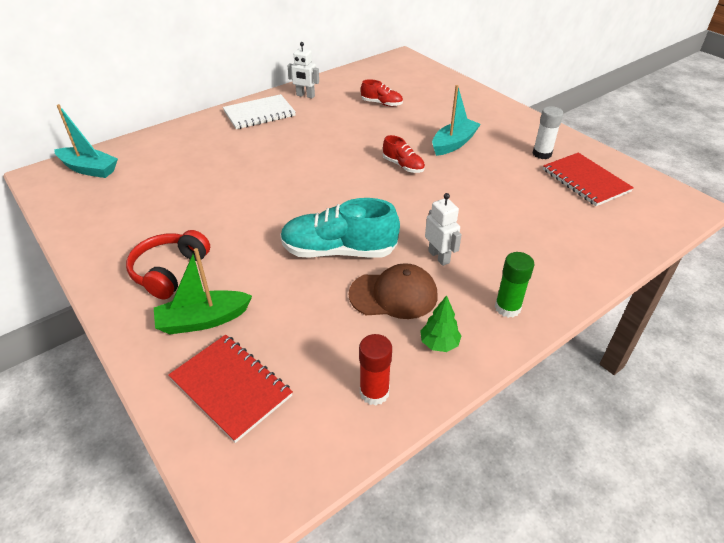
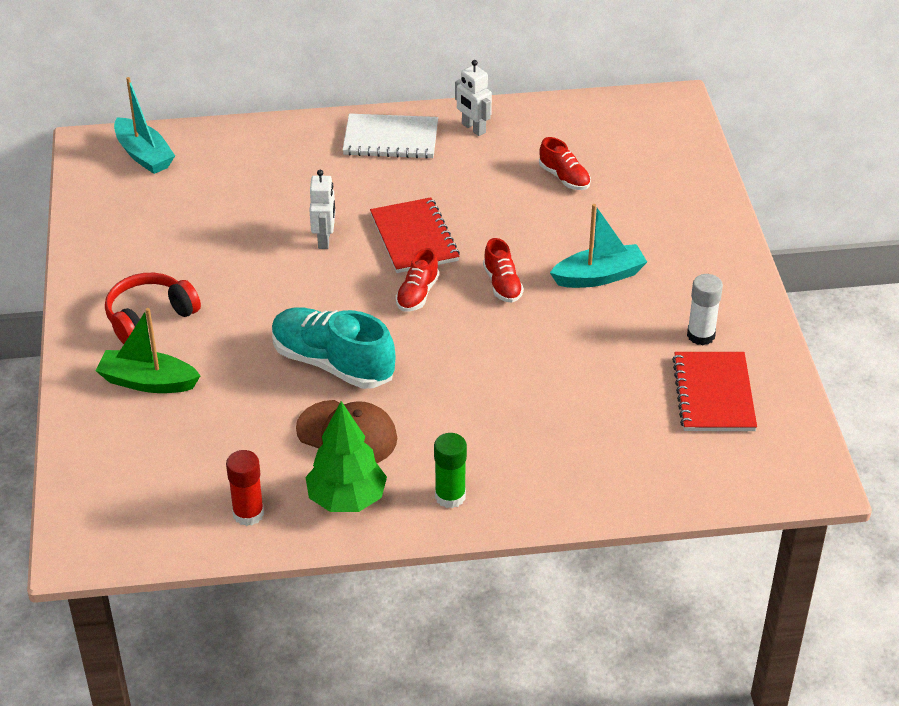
camera: 30 degrees right, 0 degrees up
red notebook [168,335,293,443] -> red notebook moved to [370,197,460,273]
green tree [420,295,461,352] -> green tree [305,401,387,512], size x1.77
white robot [425,193,462,266] -> white robot moved to [310,170,335,249]
none -> red shoe [396,248,439,312]

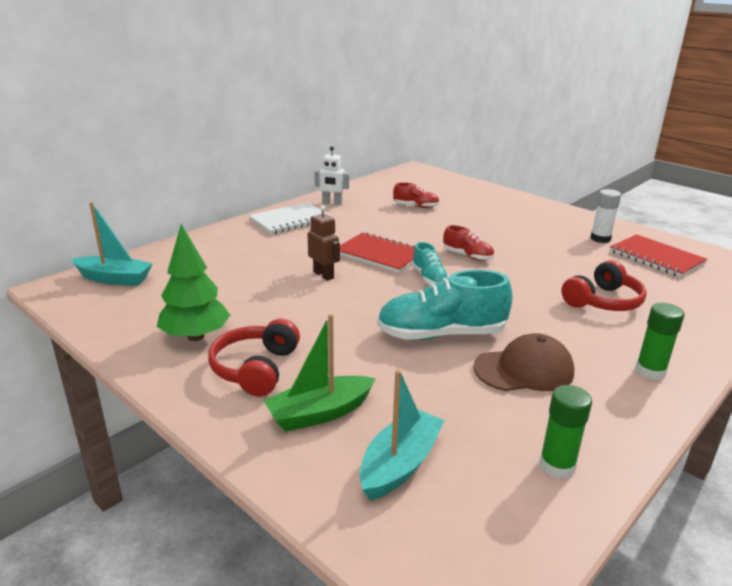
camera: 40 degrees left, 15 degrees down
red glue stick [226,450,264,526] -> green glue stick [539,385,592,479]
green tree [305,401,387,512] -> green tree moved to [157,224,230,341]
white robot [310,170,335,249] -> brown robot [308,205,340,281]
red shoe [396,248,439,312] -> turquoise shoe [412,242,449,284]
turquoise boat [550,204,647,288] -> turquoise boat moved to [360,370,445,501]
none -> red headphones [561,260,647,311]

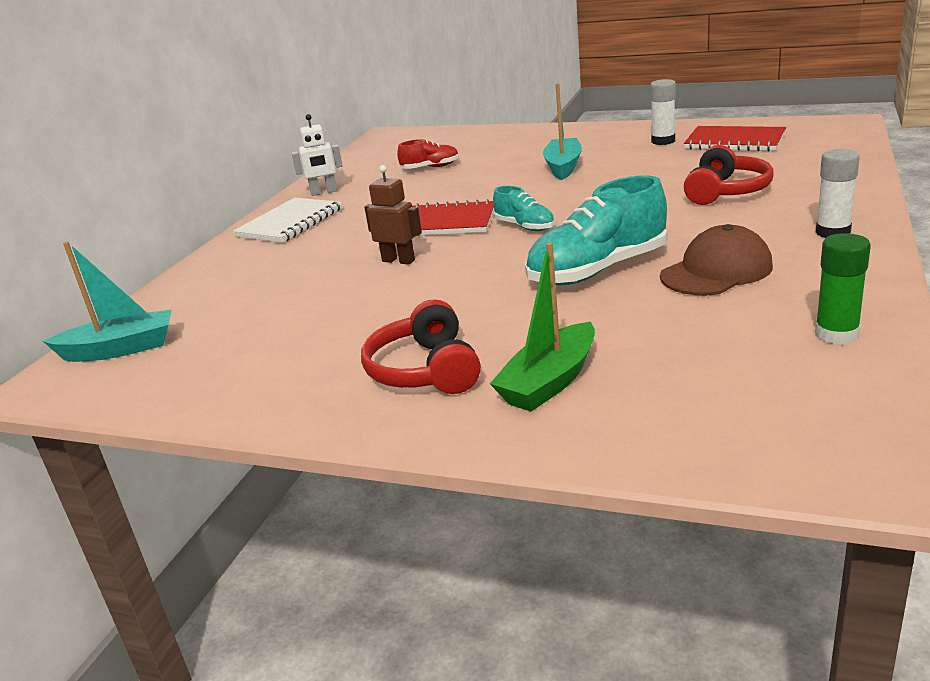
camera: 20 degrees left, 0 degrees up
green tree [157,224,230,341] -> none
turquoise boat [360,370,445,501] -> turquoise boat moved to [543,83,582,180]
red shoe [443,225,494,261] -> none
green glue stick [635,303,684,380] -> white glue stick [816,149,860,238]

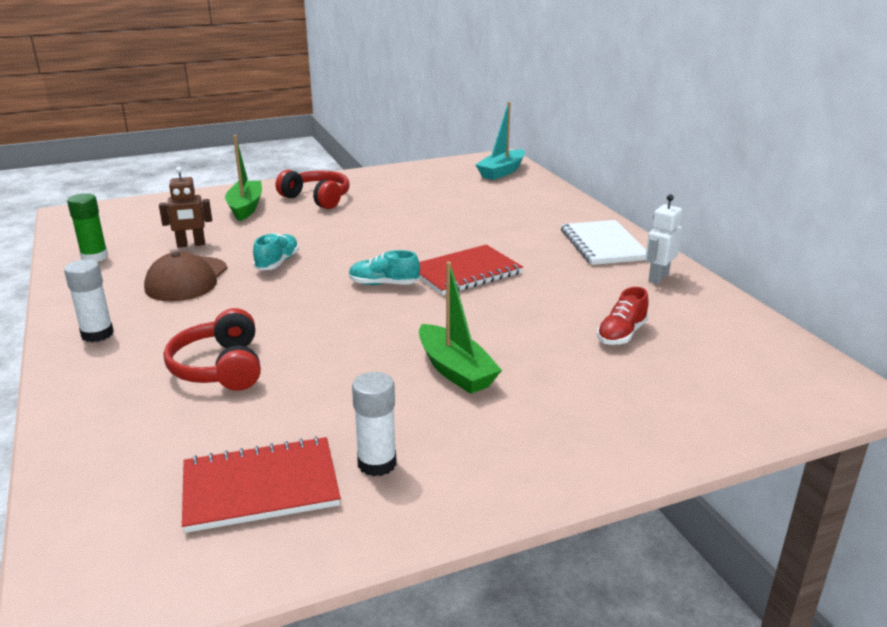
camera: 135 degrees right, 0 degrees up
brown robot [365,165,422,265] -> brown robot moved to [159,167,212,248]
turquoise shoe [525,175,667,285] -> turquoise shoe [253,233,299,270], size x0.53
turquoise boat [543,83,582,180] -> green boat [419,262,502,394]

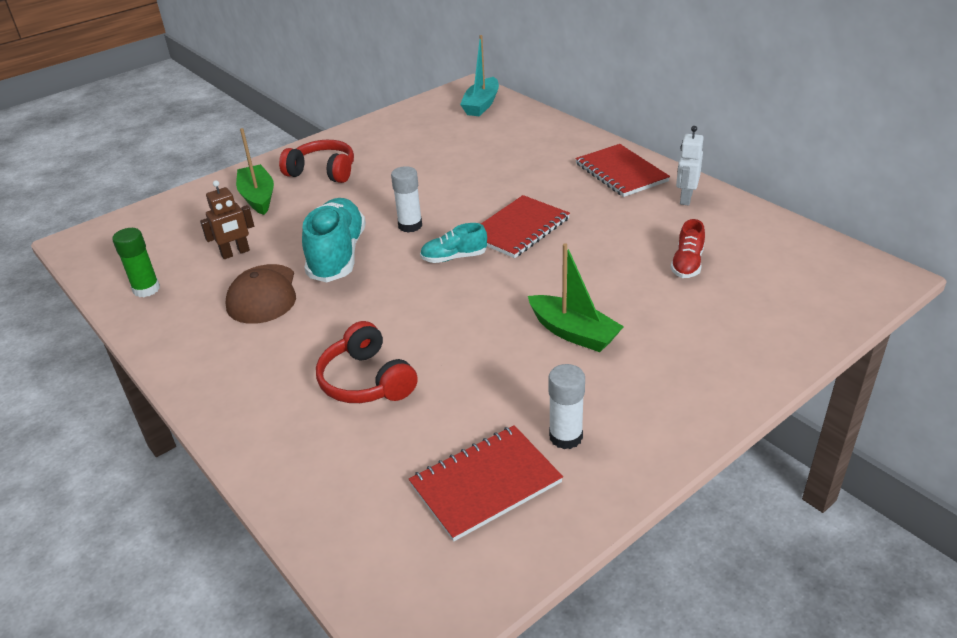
camera: 15 degrees left, 10 degrees up
white glue stick [64,259,114,342] -> white glue stick moved to [391,166,422,233]
turquoise shoe [253,233,299,270] -> turquoise shoe [302,198,366,282], size x1.89
white notebook [561,220,646,265] -> red notebook [575,144,670,197]

